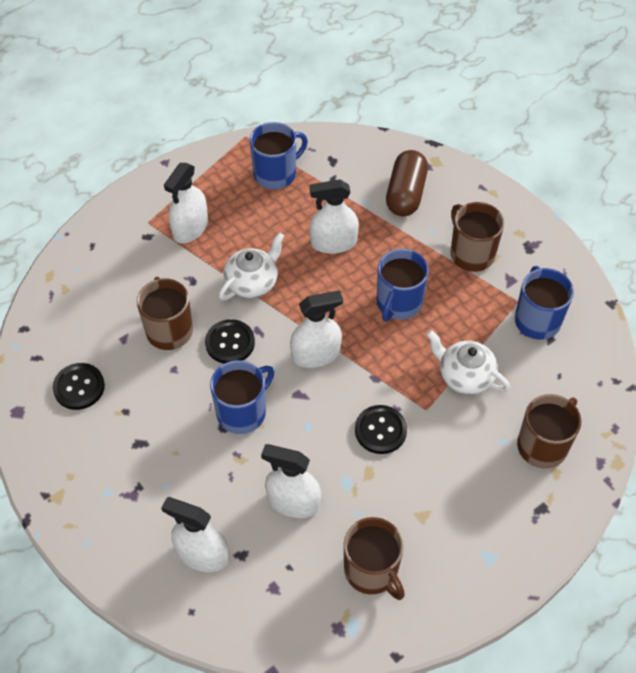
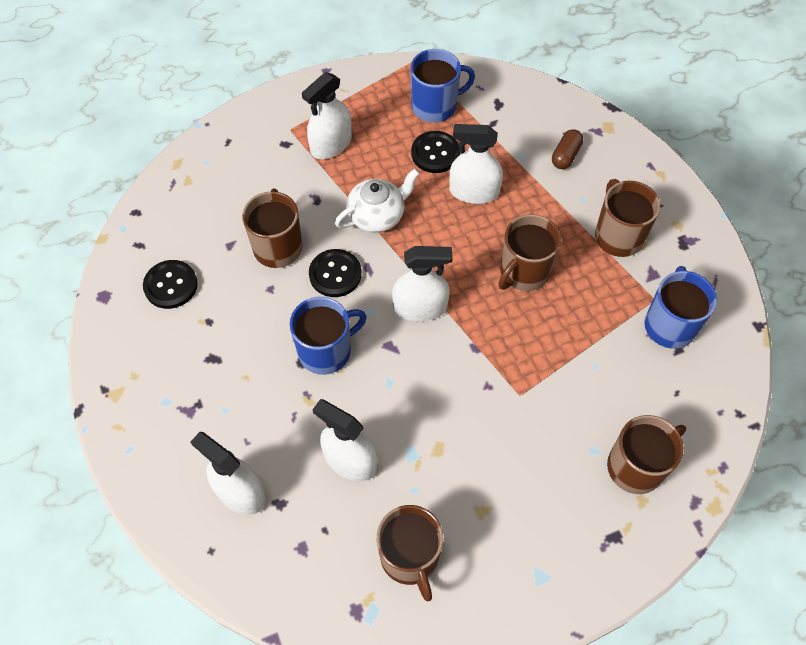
camera: 15 degrees right, 5 degrees up
black button [355,405,407,454] -> black button moved to [411,131,460,173]
blue mug [376,249,429,322] -> brown mug [499,214,561,291]
brown capsule [386,150,428,216] -> brown capsule [552,129,583,169], size x0.57
white teapot [427,330,510,395] -> none

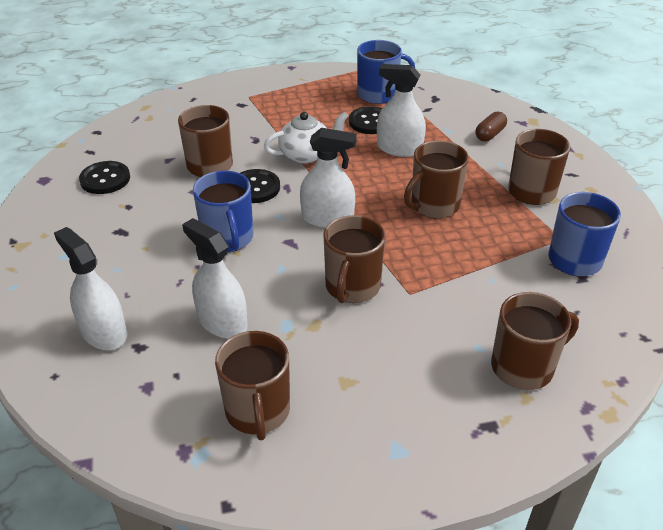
camera: 10 degrees right, 20 degrees down
blue mug [290,297,367,375] -> blue mug turned 90 degrees clockwise [193,171,253,252]
white spray bottle [302,72,352,159] -> none
none -> brown mug [323,215,386,303]

